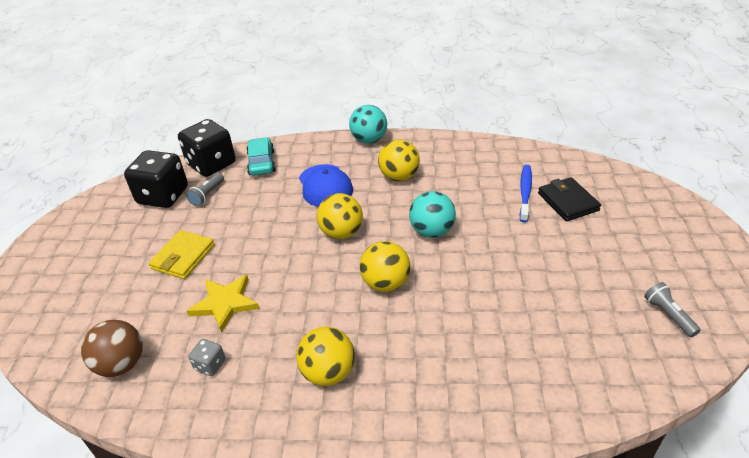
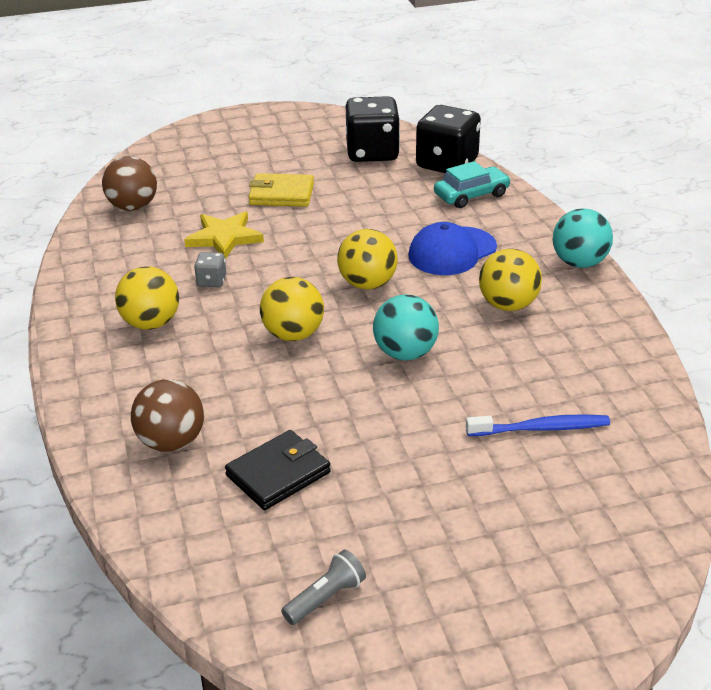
camera: 70 degrees right, 5 degrees down
grey flashlight [186,173,224,206] -> none
grey dice [188,339,225,376] -> grey dice moved to [194,252,226,287]
black wallet [538,177,601,221] -> black wallet moved to [225,430,331,510]
none -> brown ball [131,379,204,452]

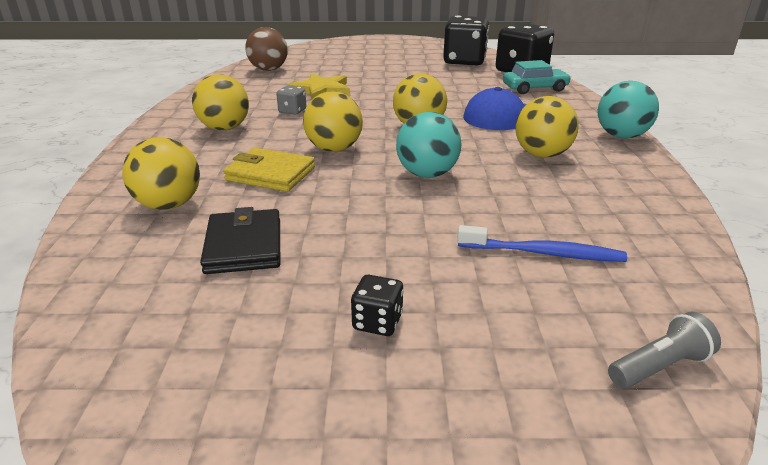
camera: 15 degrees right, 5 degrees down
brown ball [131,379,204,452] -> yellow ball [122,137,200,210]
black wallet [225,430,331,510] -> black wallet turned 75 degrees counterclockwise [200,207,280,274]
yellow wallet [248,173,314,207] -> yellow wallet moved to [223,148,315,192]
grey flashlight [281,550,366,625] -> grey flashlight moved to [608,311,721,389]
none -> black dice [351,275,404,336]

